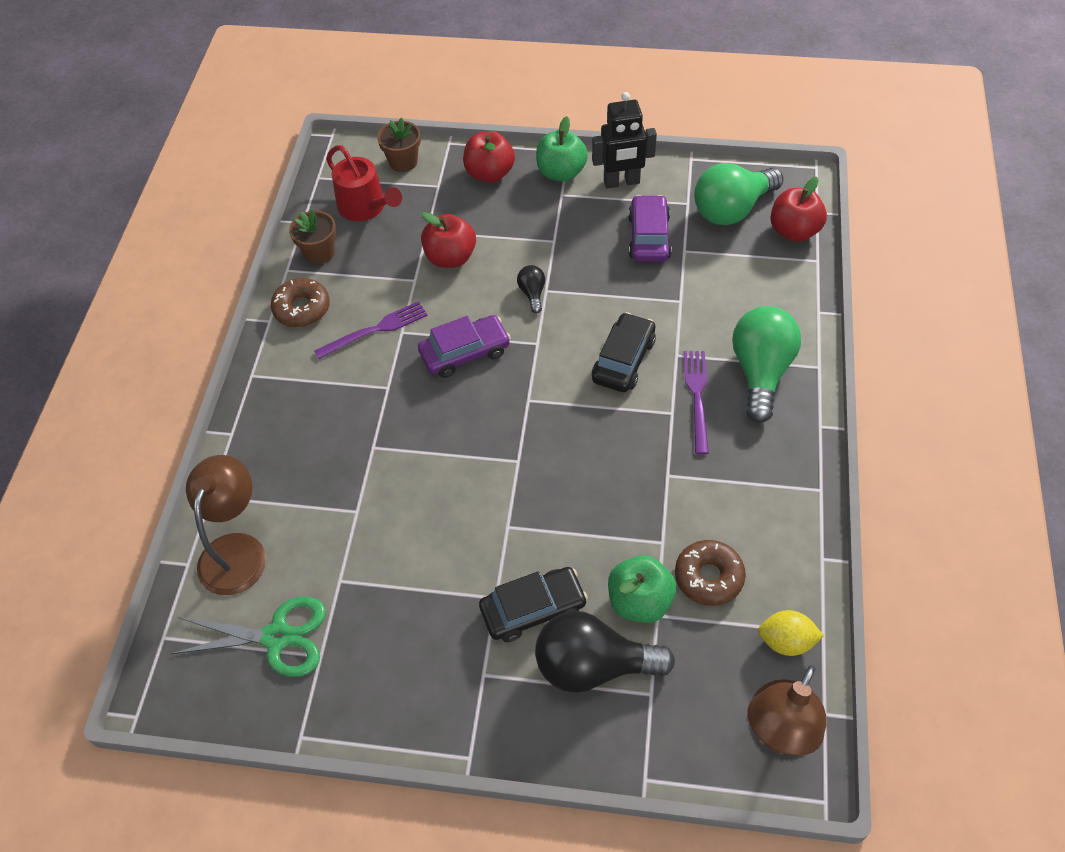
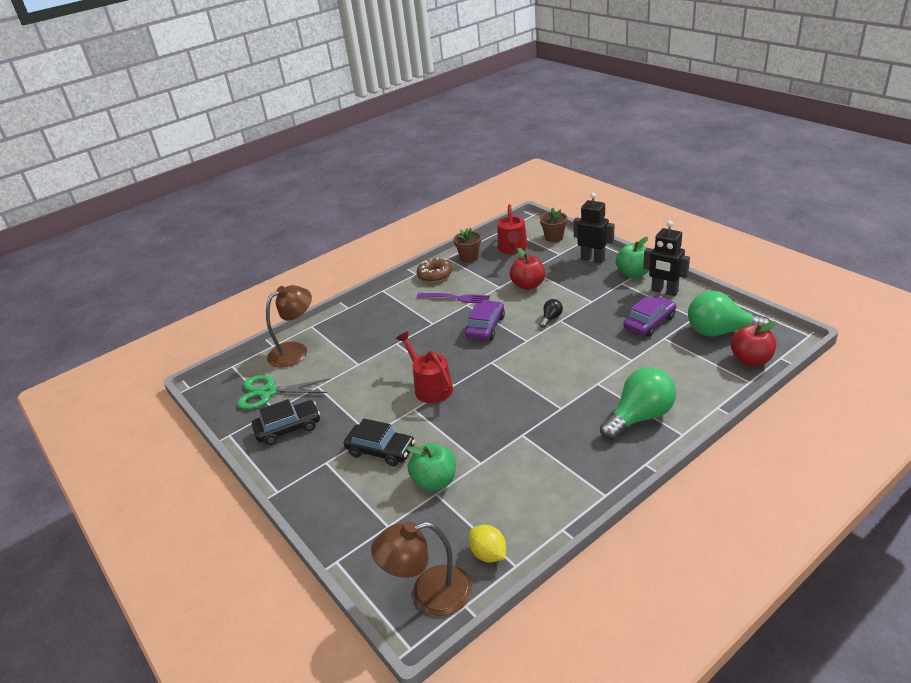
camera: 45 degrees right, 20 degrees down
green scissors [171,597,326,677] -> green scissors turned 135 degrees clockwise [237,375,330,410]
purple car [418,315,511,378] -> purple car turned 90 degrees counterclockwise [465,300,505,341]
red apple [463,131,515,183] -> black robot [574,193,614,263]
black light bulb [535,611,675,693] -> none
black car [592,312,656,392] -> black car moved to [252,399,320,445]
brown donut [675,540,746,606] -> none
purple fork [683,351,709,454] -> none
none -> red watering can [396,331,453,403]

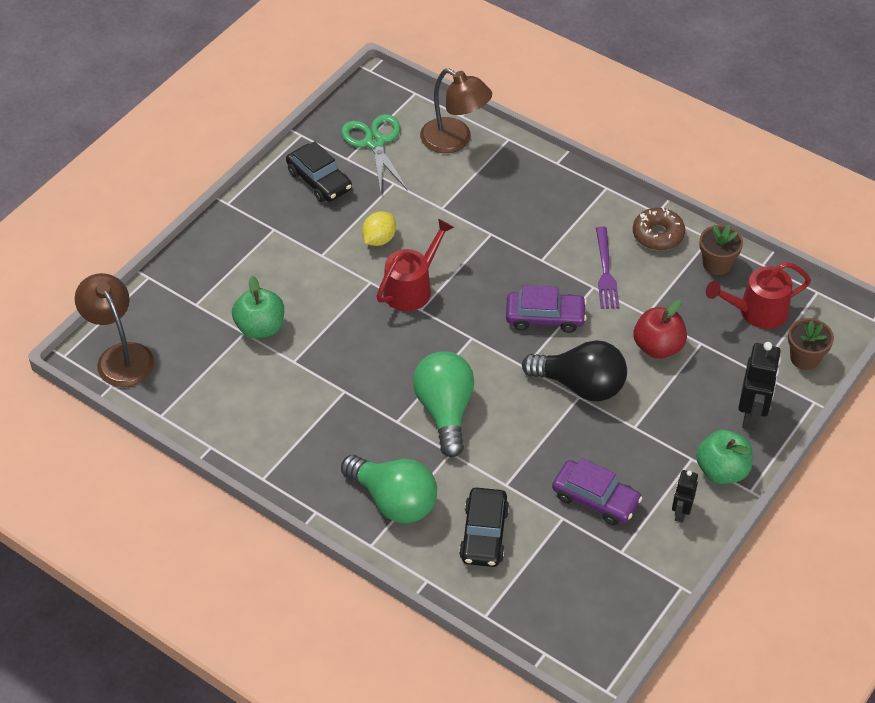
camera: 70 degrees right, 15 degrees up
black car [344,419,415,466] -> black car moved to [459,487,509,567]
yellow lemon [469,525,506,563] -> yellow lemon moved to [362,212,396,246]
black light bulb [540,299,563,328] -> black light bulb [522,340,627,401], size x2.21
black robot [643,221,690,296] -> black robot [672,470,698,523], size x0.60
green light bulb [688,291,770,337] -> green light bulb moved to [413,351,474,457]
red apple [730,321,776,366] -> none

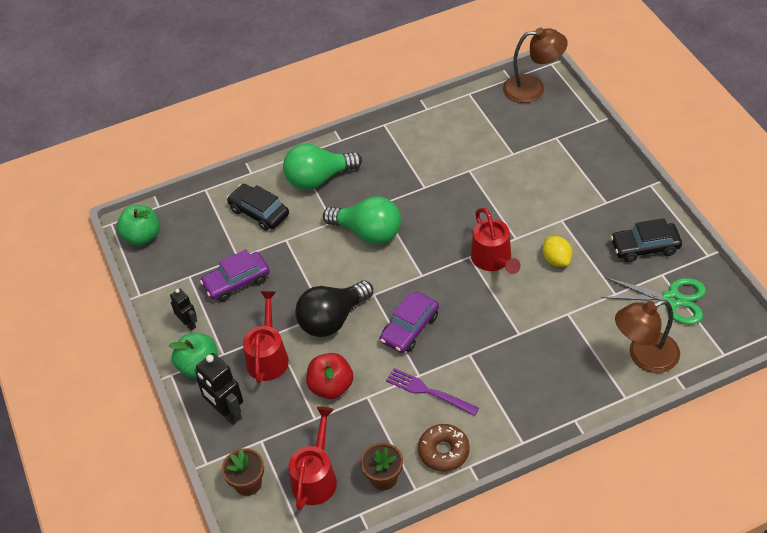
camera: 125 degrees right, 0 degrees up
green apple [232,276,284,339] -> green apple moved to [116,205,159,246]
none -> red watering can [243,291,289,383]

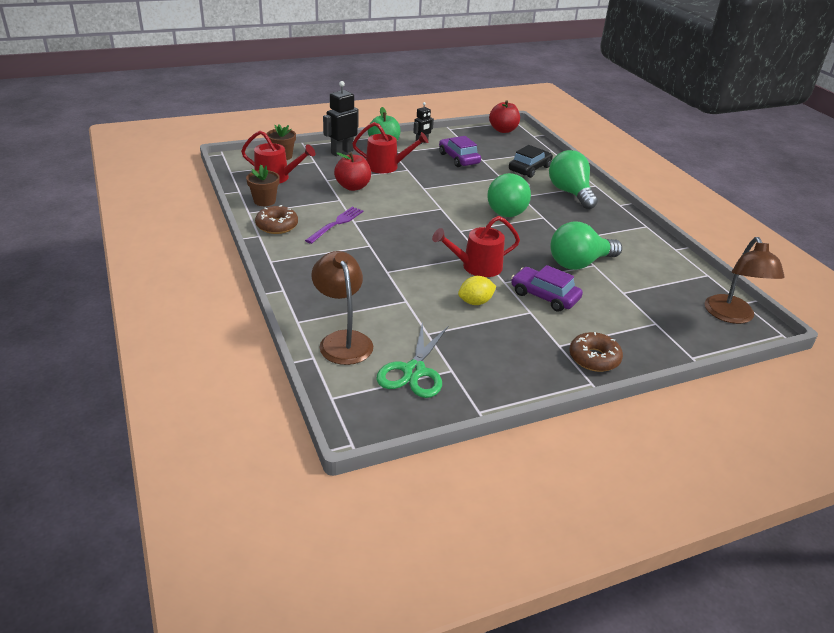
camera: 85 degrees right, 15 degrees down
green apple [116,205,159,246] -> red apple [489,100,520,133]
black light bulb [296,280,373,337] -> none
purple car [380,292,439,353] -> purple car moved to [511,265,583,312]
black car [611,218,682,262] -> none
none -> green light bulb [550,222,622,270]
none -> brown donut [569,332,623,372]

